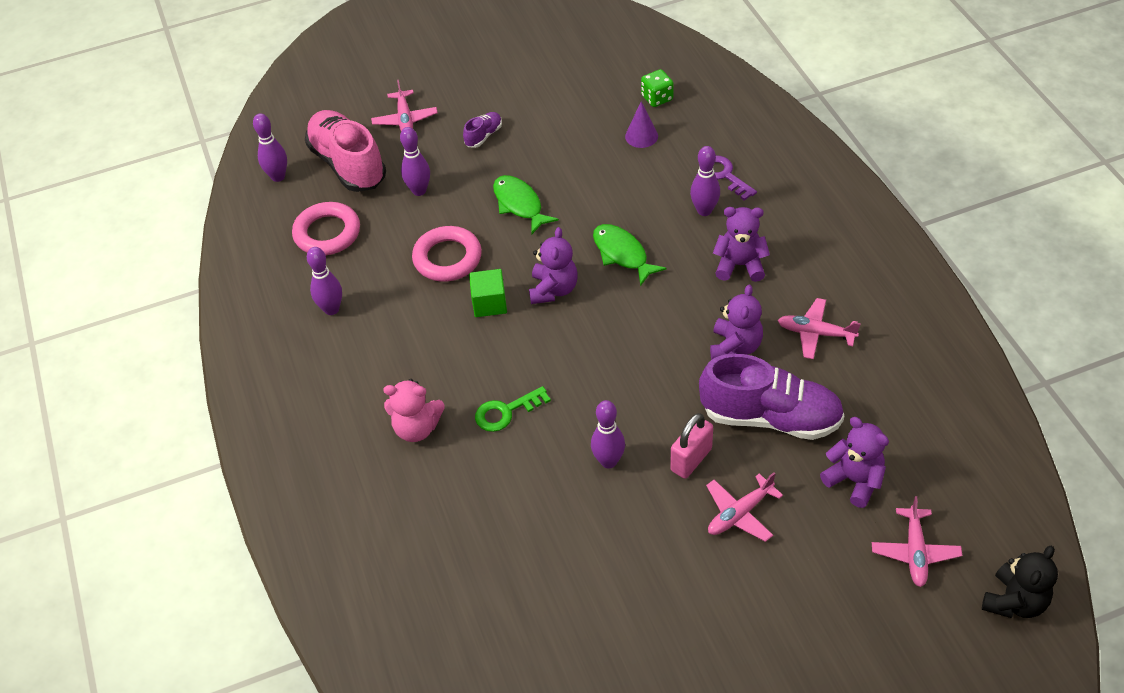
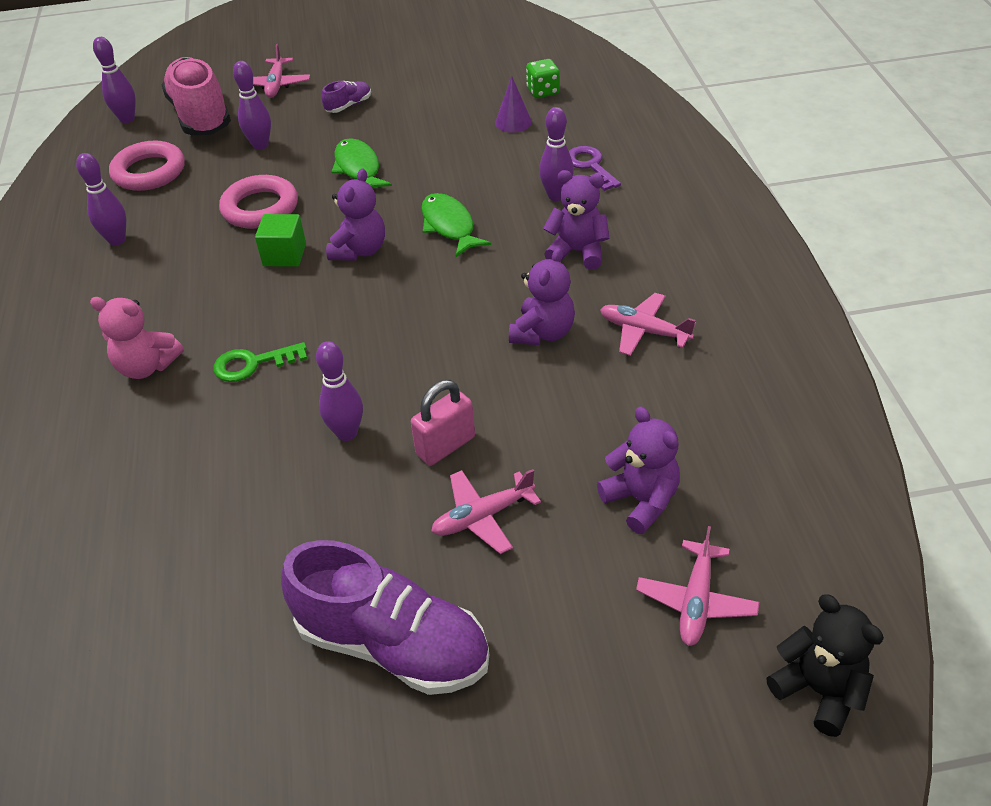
camera: 10 degrees right, 5 degrees down
purple shoe [699,353,844,440] -> purple shoe moved to [281,540,489,695]
black teddy bear [982,546,1058,618] -> black teddy bear turned 90 degrees counterclockwise [766,594,884,737]

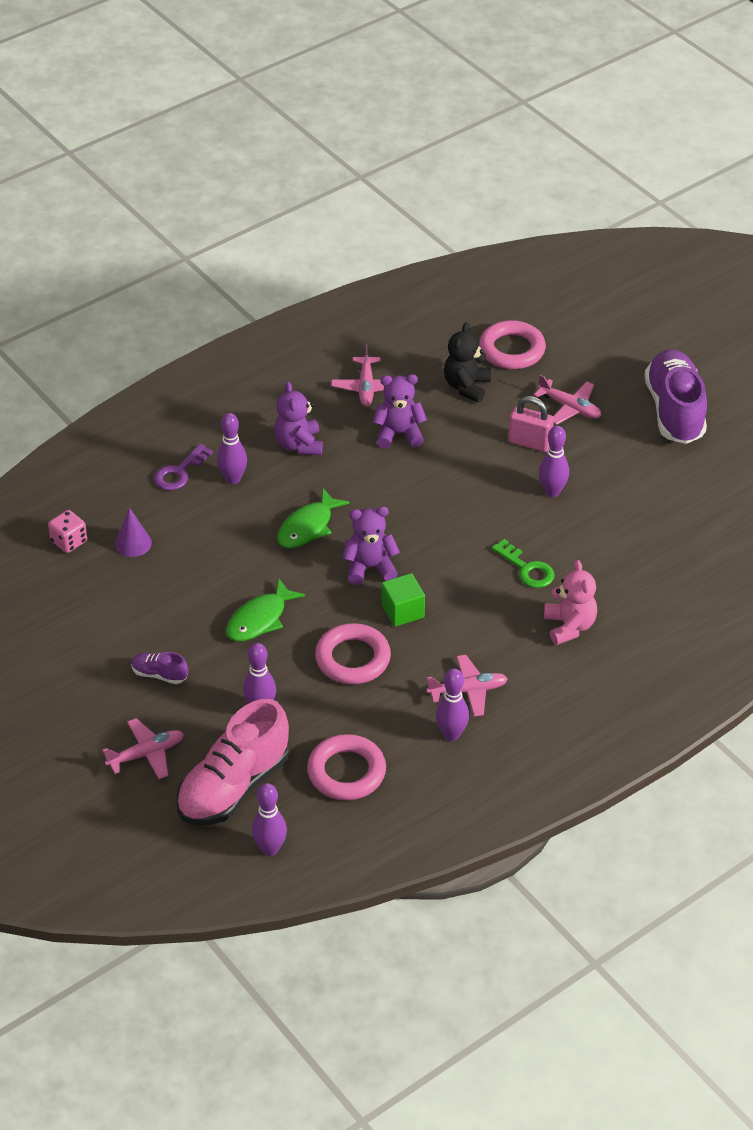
camera: 120 degrees left, 0 degrees up
green dice [526,59,560,98] -> pink dice [48,510,87,553]
purple teddy bear [597,407,680,534] -> pink ring [479,320,546,369]
pink plane [636,526,759,646] -> pink plane moved to [427,655,508,717]
black teddy bear [766,594,884,737] -> black teddy bear moved to [444,322,491,403]

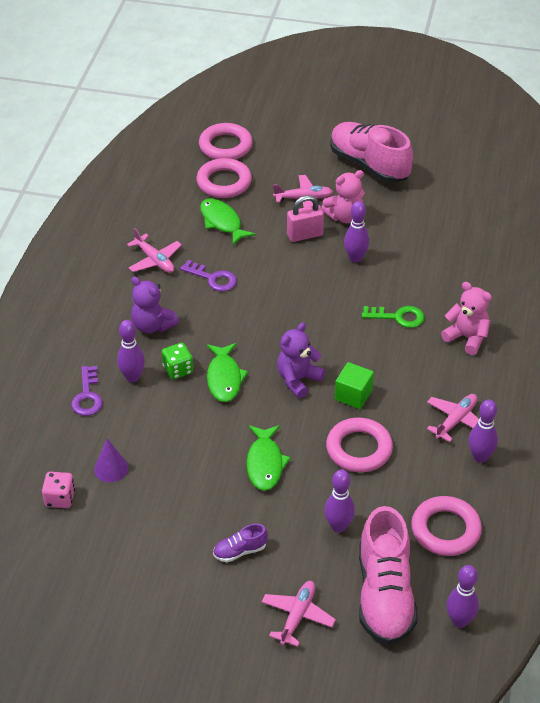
camera: 40 degrees left, 0 degrees up
purple teddy bear [372,374,427,449] -> purple key [180,260,237,292]
black teddy bear [444,322,491,403] -> green fish [200,198,256,245]
purple shoe [644,349,707,444] -> pink shoe [330,122,413,183]
none -> green dice [162,343,193,379]
none -> pink ring [199,123,253,160]
none -> pink teddy bear [321,170,364,223]

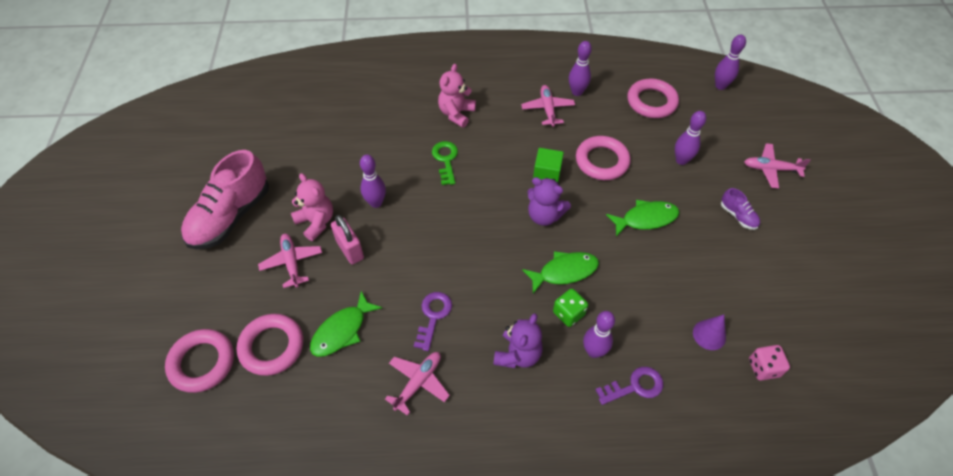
camera: 105 degrees left, 10 degrees up
pink shoe [359,506,418,645] -> none
pink plane [427,394,479,442] -> pink plane turned 60 degrees clockwise [521,85,575,127]

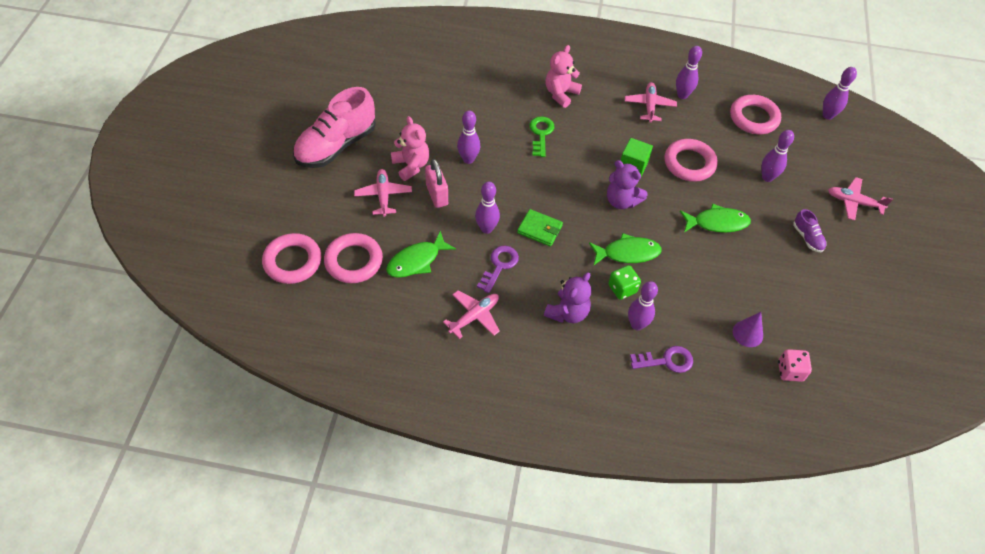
camera: 10 degrees right, 0 degrees up
none -> purple bowling pin [475,182,500,234]
none -> green wallet [517,209,563,247]

